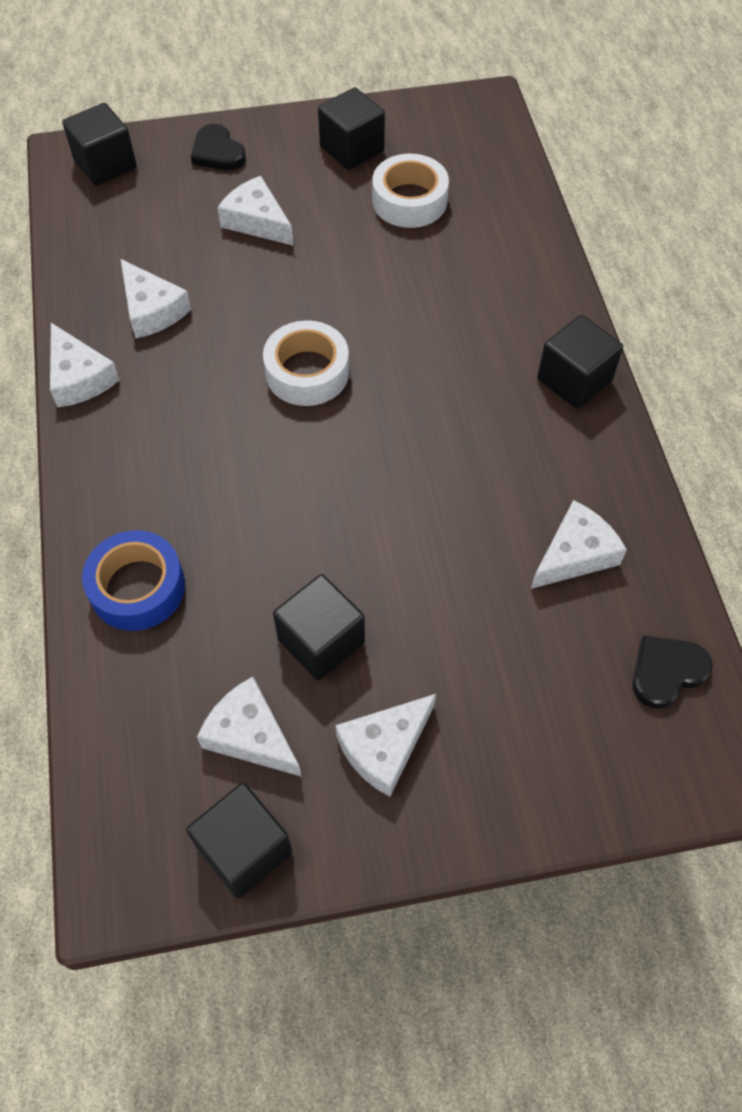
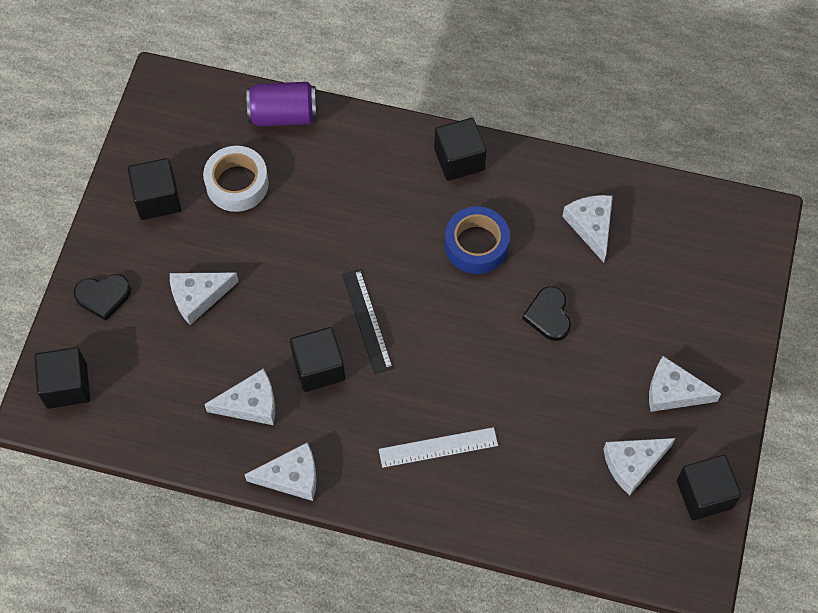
camera: 65 degrees left, 5 degrees up
blue tape [82,530,185,631] -> blue tape moved to [445,206,510,274]
white tape [263,320,349,406] -> black ruler [342,269,393,374]
black cube [273,574,365,681] -> black cube moved to [290,327,345,392]
white cheese [335,694,436,797] -> white cheese turned 120 degrees clockwise [649,356,721,412]
black heart [633,636,713,709] -> black heart moved to [522,286,571,341]
none -> purple can [246,82,317,127]
none -> white ruler [379,427,498,468]

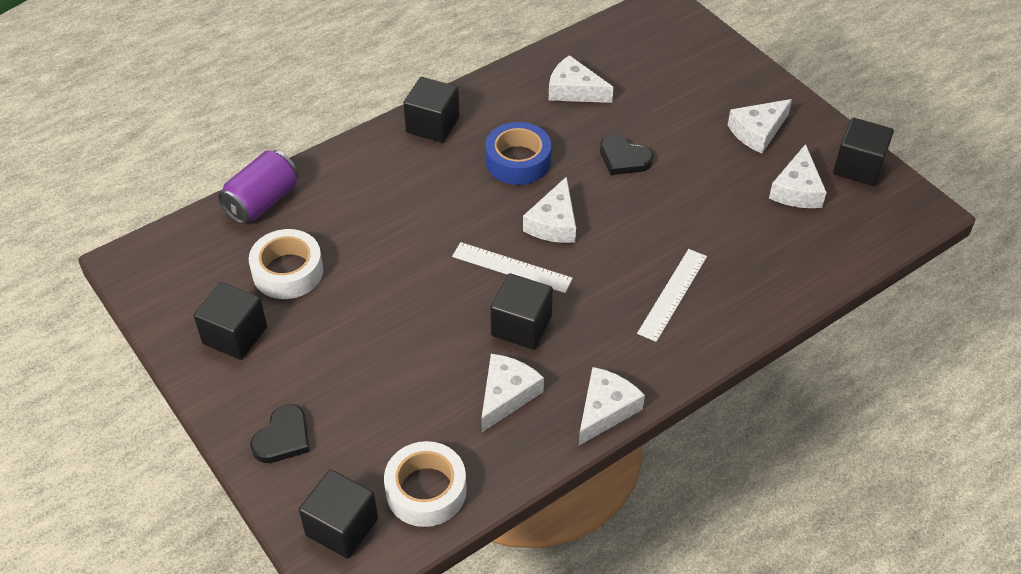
camera: 50 degrees left, 15 degrees down
white cheese [170,273,239,325] -> white cheese moved to [523,176,576,243]
black ruler [342,269,393,374] -> white ruler [452,242,573,293]
none -> white tape [384,441,467,527]

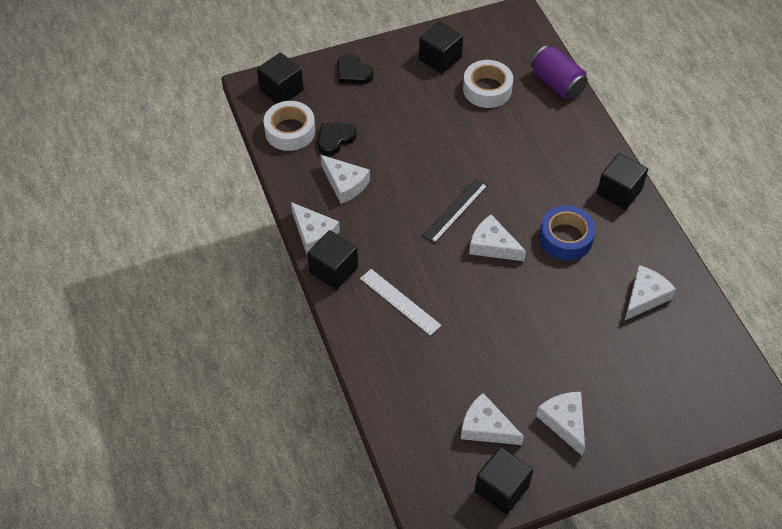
camera: 105 degrees right, 5 degrees up
white ruler [452,242,573,293] -> black ruler [422,178,488,244]
black cube [490,273,553,350] -> black cube moved to [307,230,358,290]
black heart [600,135,653,175] -> black heart moved to [318,123,357,155]

